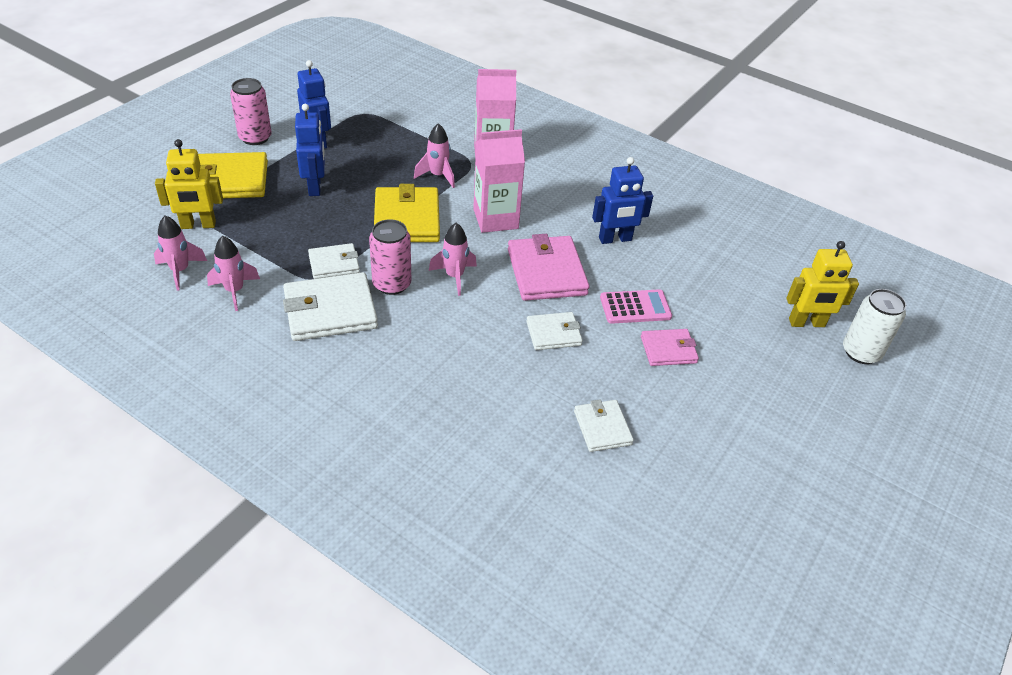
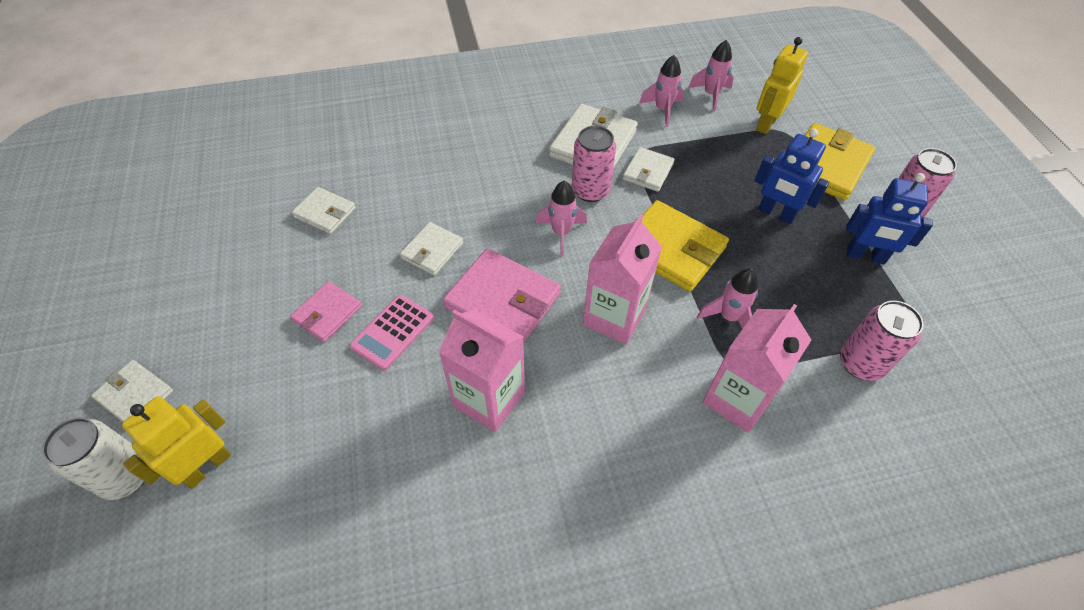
camera: 135 degrees right, 10 degrees up
blue robot [592,157,653,244] -> pink carton [439,309,525,432]
none -> white wallet [91,360,173,422]
none -> pink can [840,301,924,381]

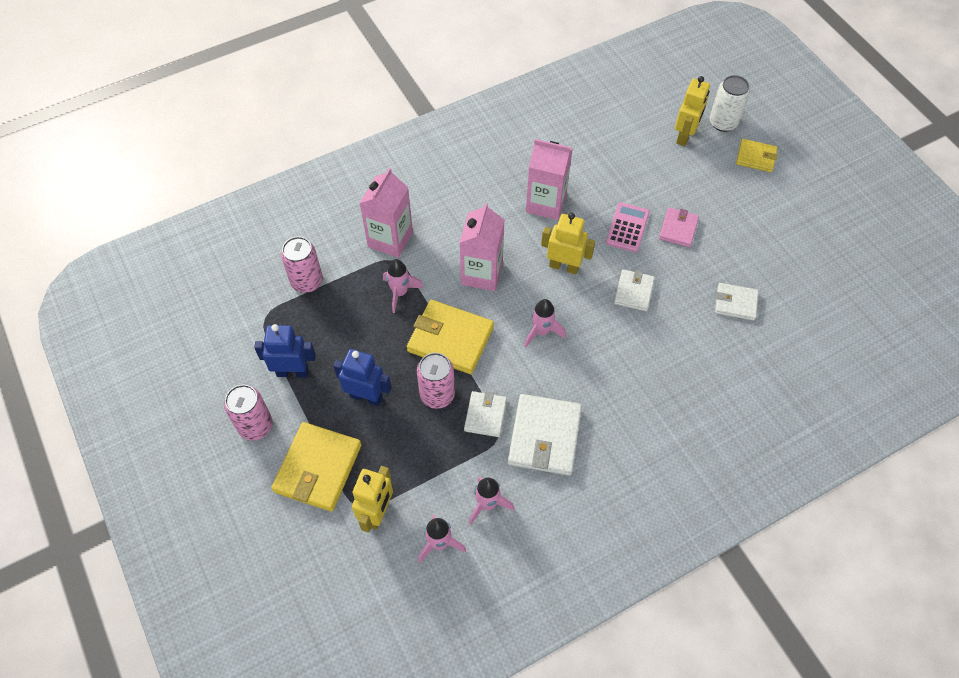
camera: 165 degrees right, 5 degrees up
white wallet [91,360,173,422] -> yellow wallet [736,139,777,172]
pink wallet [443,248,561,344] -> yellow robot [541,213,595,274]
pink can [572,126,616,202] -> pink can moved to [417,353,455,409]

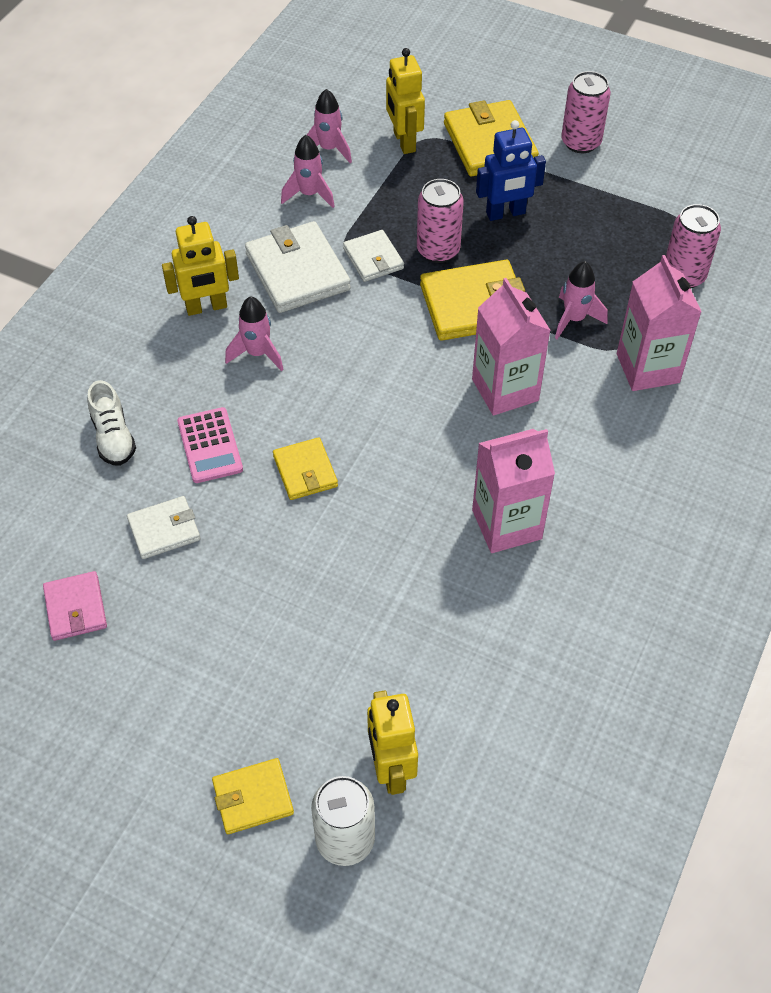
camera: 145 degrees right, 5 degrees down
blue robot [254,324,316,377] -> none
pink rocket [524,299,566,348] -> pink rocket moved to [225,296,284,371]
yellow robot [541,213,595,274] -> yellow robot moved to [162,216,239,316]
pink calculator [606,202,650,252] -> pink calculator moved to [177,407,243,483]
white wallet [614,269,655,311] -> yellow wallet [273,437,338,500]
pink wallet [659,207,699,247] -> pink wallet moved to [43,571,107,641]
none -> white shoe [87,380,136,466]

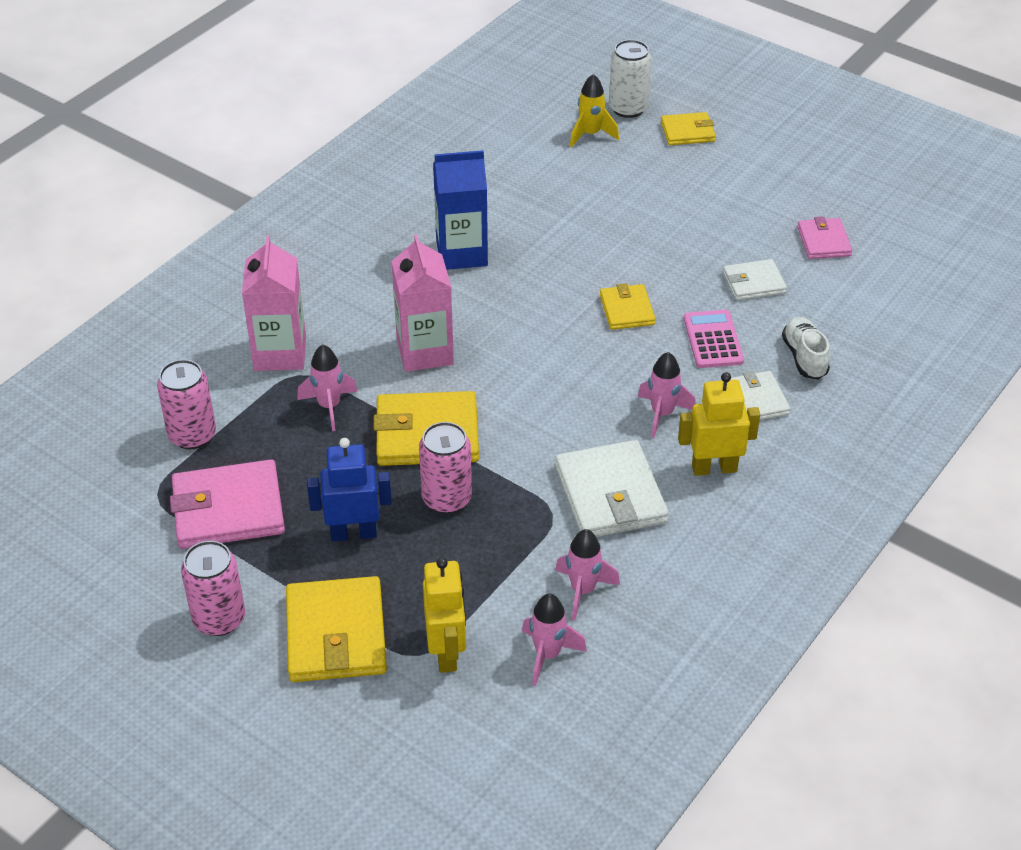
camera: 170 degrees left, 10 degrees down
white wallet [343,230,404,282] -> white wallet moved to [731,371,790,420]
yellow robot [367,690,418,795] -> yellow rocket [570,74,619,148]
pink carton [472,429,555,553] -> blue carton [433,150,488,270]
none -> pink wallet [170,459,285,549]

